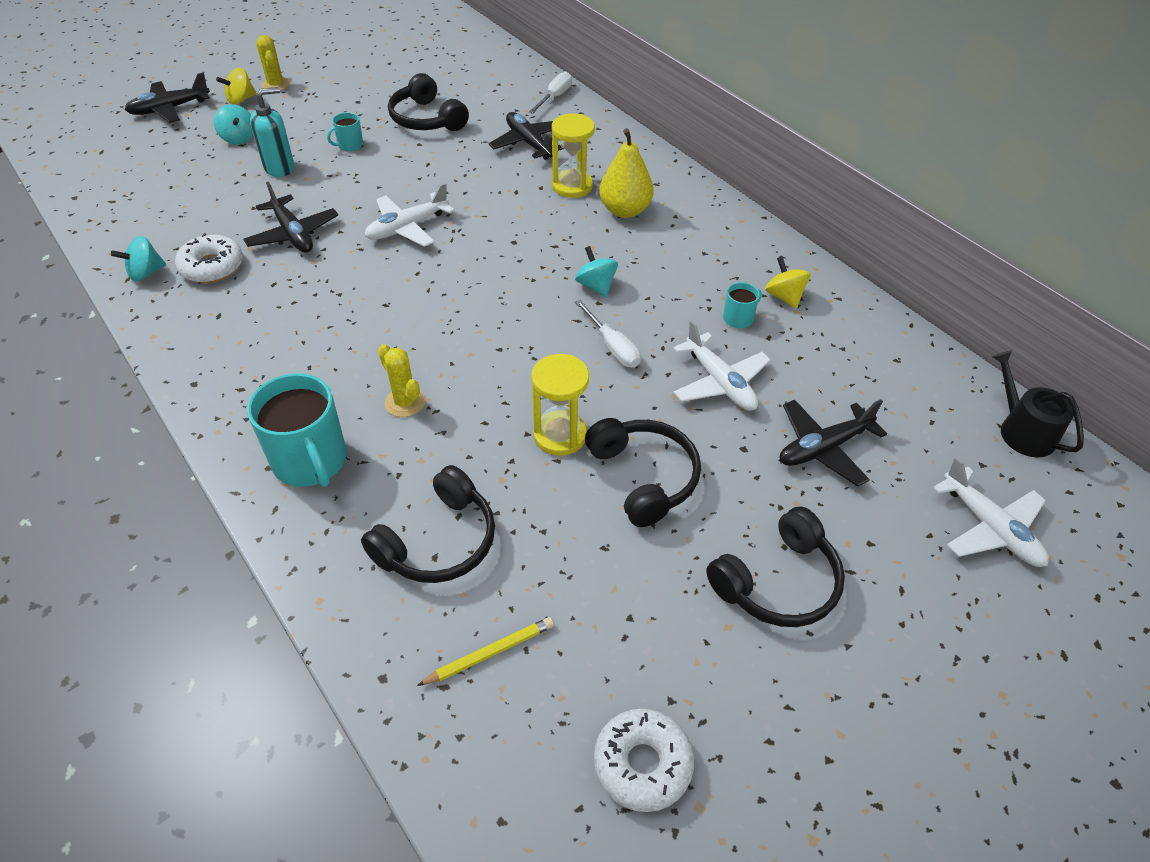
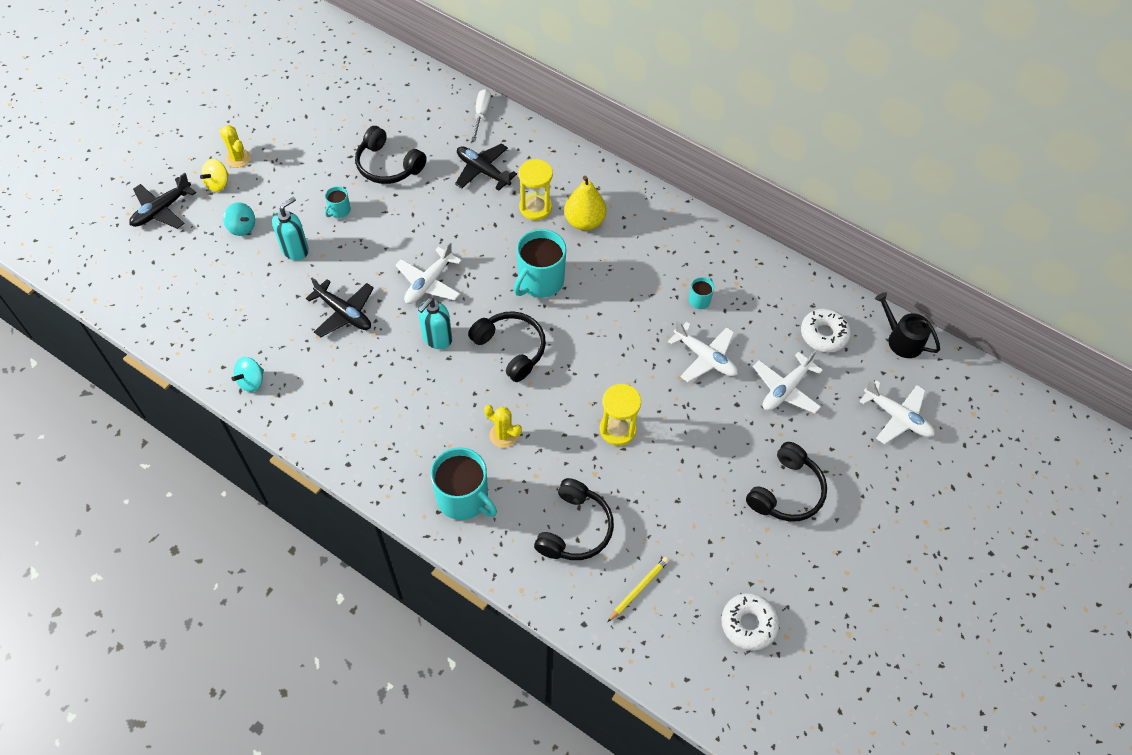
camera: 20 degrees left, 10 degrees up
white donut [175,233,243,283] -> white donut moved to [801,309,851,353]
turquoise spinning top [575,246,618,297] -> none
white screwdriver [575,300,641,367] -> none
black headphones [585,418,701,527] -> black headphones moved to [468,311,546,382]
yellow spinning top [765,256,810,308] -> none
black plane [780,399,887,487] -> white plane [753,350,823,413]
none -> turquoise soap dispenser [418,298,452,349]
none -> turquoise mug [514,229,566,298]

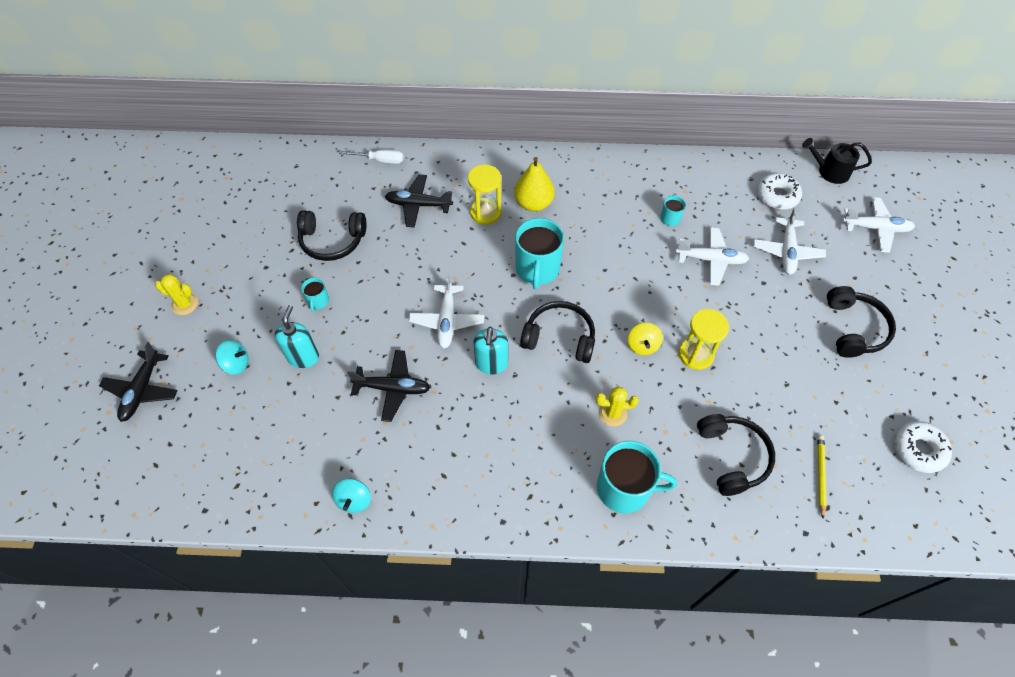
camera: 30 degrees left, 0 degrees up
yellow spinning top [200,159,229,192] -> yellow spinning top moved to [628,323,663,355]
white screwdriver [471,89,491,141] -> white screwdriver turned 120 degrees clockwise [339,149,404,164]

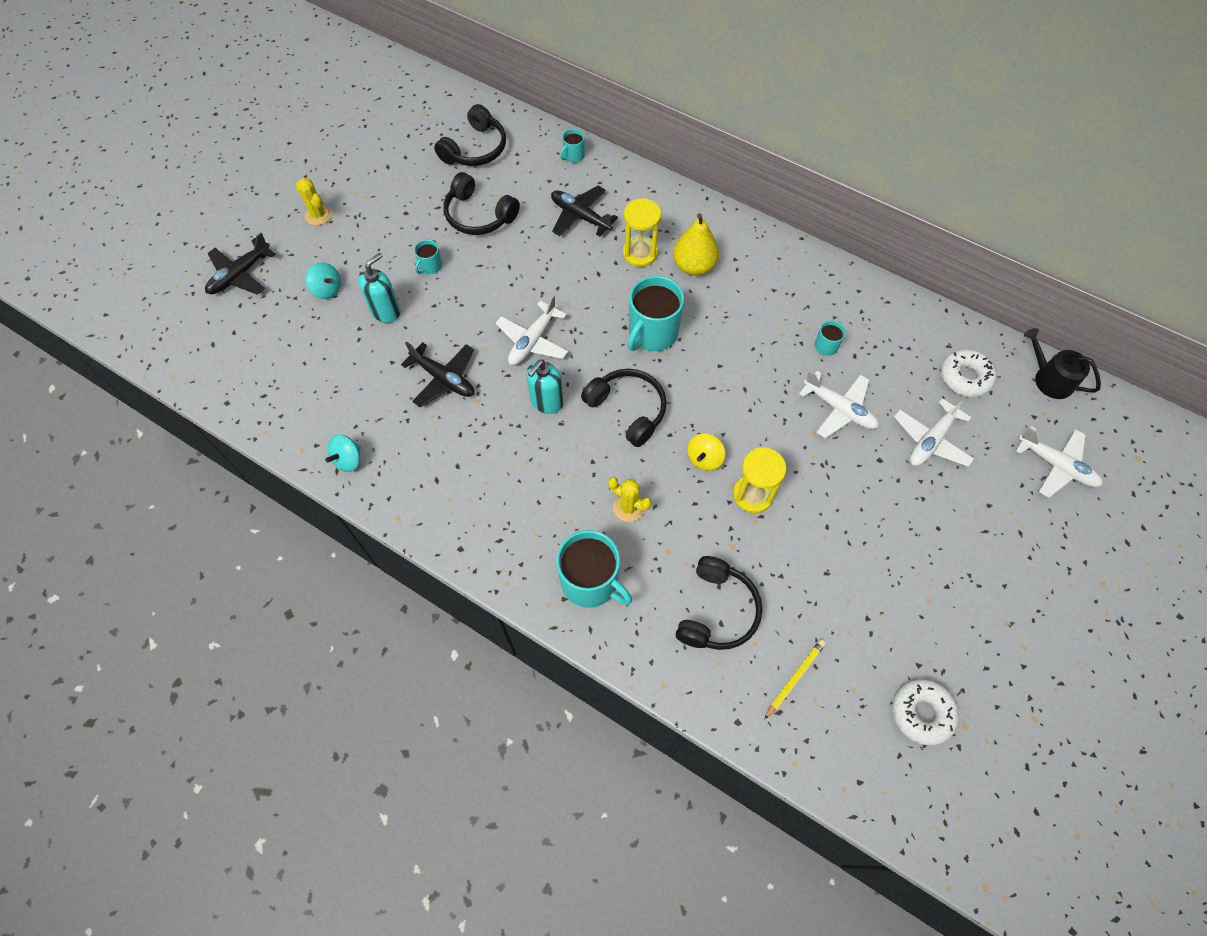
camera: 30 degrees right, 5 degrees up
white screwdriver [339,149,404,164] -> turquoise mug [560,129,585,163]
black headphones [827,286,896,358] -> black headphones moved to [434,104,506,166]

